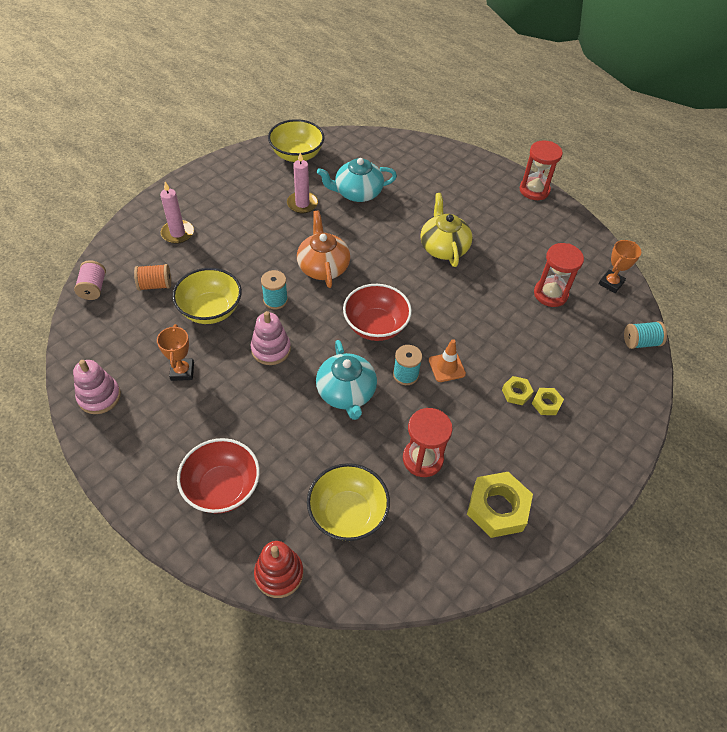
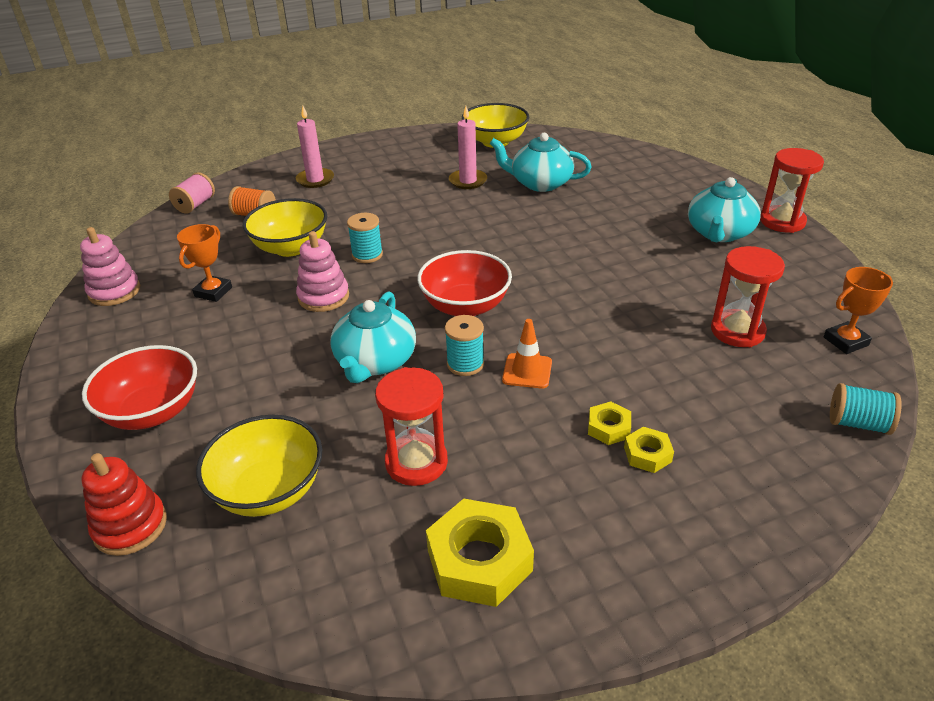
camera: 30 degrees right, 15 degrees down
orange teapot [297,211,350,288] -> none
yellow teapot [420,193,473,267] -> none
none -> turquoise teapot [688,177,761,242]

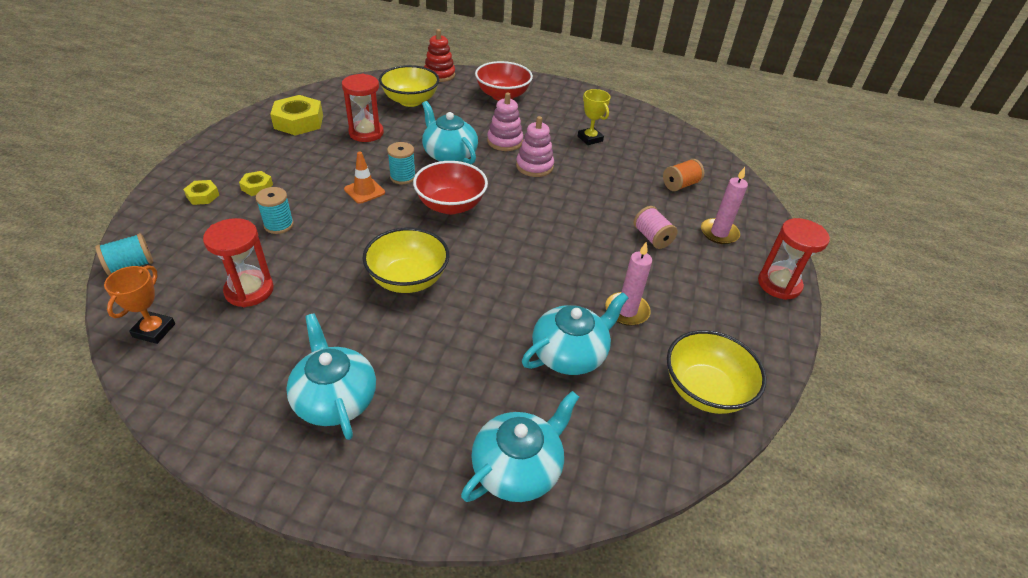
camera: 125 degrees right, 5 degrees up
pink stacking toy [80,227,140,306] -> pink stacking toy moved to [487,92,523,151]
pink spool [169,172,215,214] -> pink spool moved to [634,206,678,249]
orange trophy [177,224,232,302] -> yellow trophy [578,89,611,145]
yellow bowl [243,198,327,257] -> yellow bowl moved to [363,227,449,293]
turquoise spool [347,213,383,263] -> turquoise spool moved to [256,187,294,234]
yellow nut [588,401,631,445] -> yellow nut moved to [183,180,219,205]
red hourglass [760,148,824,233] -> red hourglass moved to [758,218,830,300]
none -> turquoise teapot [461,391,579,502]

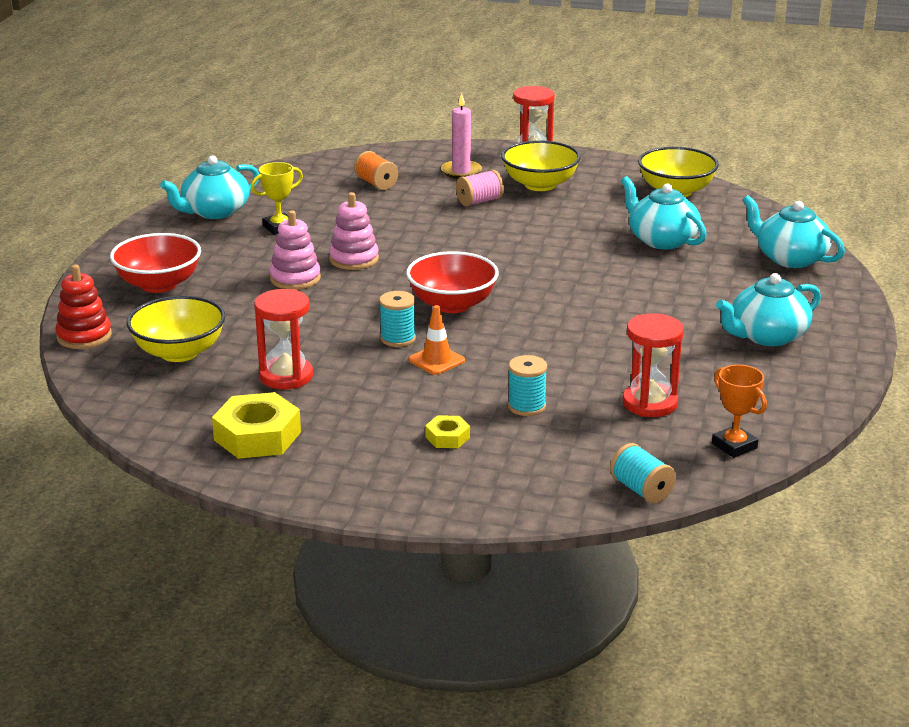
camera: 90 degrees left, 15 degrees down
orange trophy [104,265,175,344] -> orange trophy turned 45 degrees clockwise [712,365,767,458]
yellow nut [183,180,219,205] -> none
yellow bowl [363,227,449,293] -> yellow bowl moved to [501,140,581,191]
turquoise teapot [422,101,478,164] -> turquoise teapot moved to [160,155,259,219]
pink candle [605,242,652,326] -> none

